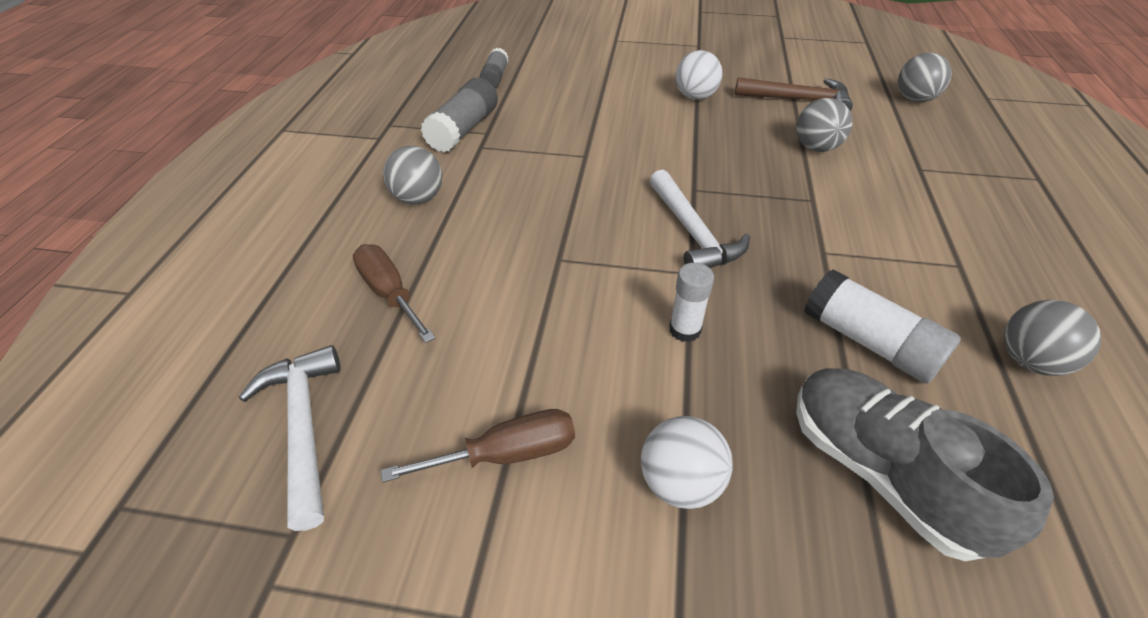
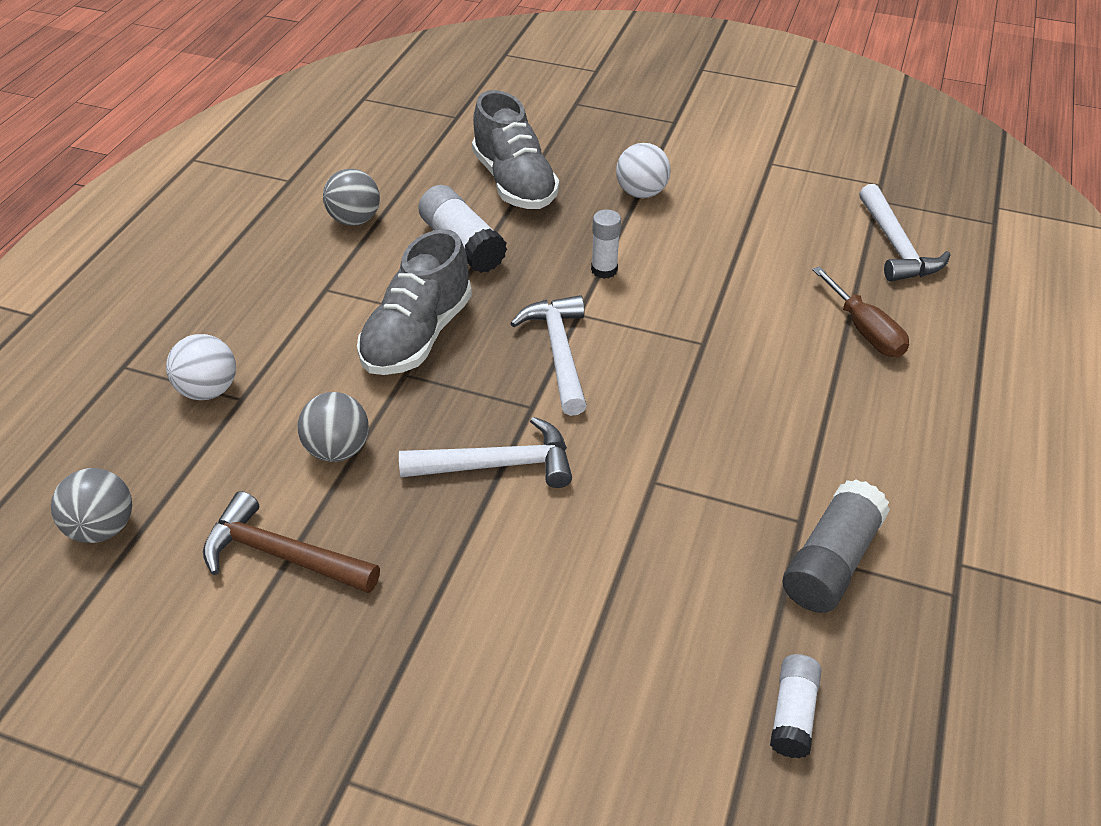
camera: 170 degrees left, 0 degrees up
brown screwdriver [381,409,575,482] -> none
grey ball [383,146,442,204] -> none
grey glue stick [480,48,508,88] -> white glue stick [770,654,822,758]
white ball [676,50,722,100] -> white ball moved to [166,334,236,400]
none -> grey shoe [357,229,472,375]
none -> white hammer [399,416,572,488]

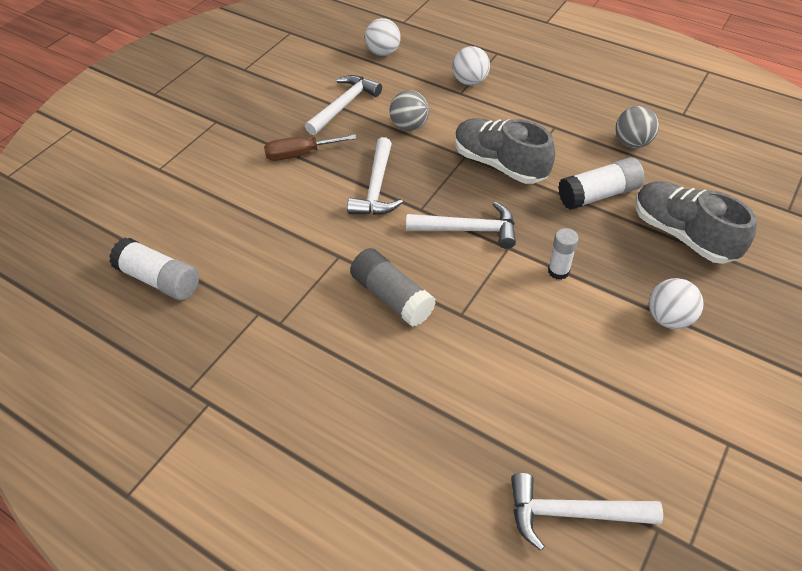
camera: 105 degrees right, 5 degrees up
grey ball [51,468,132,543] -> white ball [365,18,401,56]
brown hammer [203,491,380,593] -> white hammer [305,75,382,135]
grey shoe [472,90,560,209] -> grey shoe turned 60 degrees clockwise [636,181,757,264]
white glue stick [770,654,822,758] -> white glue stick [109,238,199,300], size x1.61
grey glue stick [783,479,890,613] -> grey glue stick moved to [350,248,436,327]
brown screwdriver [812,266,909,357] -> brown screwdriver moved to [264,135,356,161]

